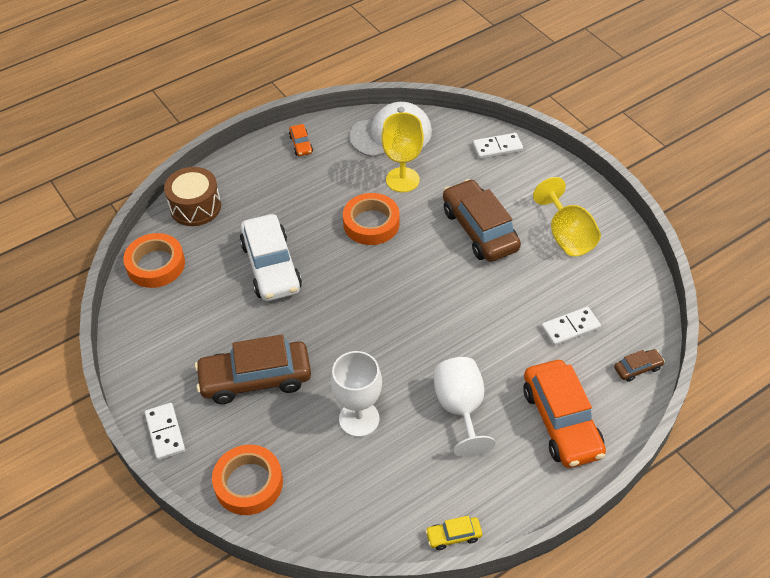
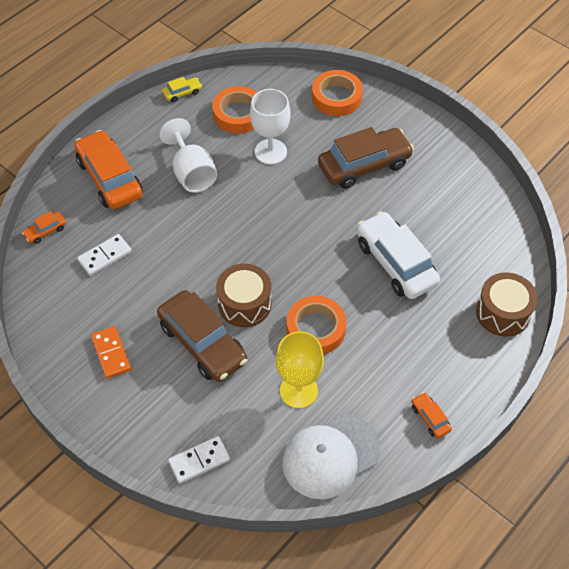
camera: 165 degrees right, 5 degrees up
orange tape [123,233,185,288] -> orange tape moved to [212,86,257,134]
white domino [145,403,185,460] -> none
yellow goblet [533,177,601,256] -> orange domino [91,326,131,379]
brown car [614,349,665,382] -> orange car [22,211,66,244]
none -> brown drum [216,264,272,327]

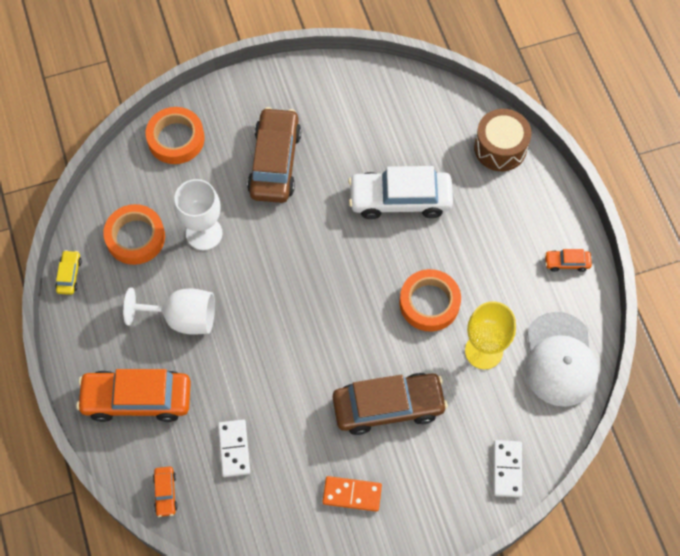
camera: 60 degrees left, 10 degrees up
brown drum [216,264,272,327] -> none

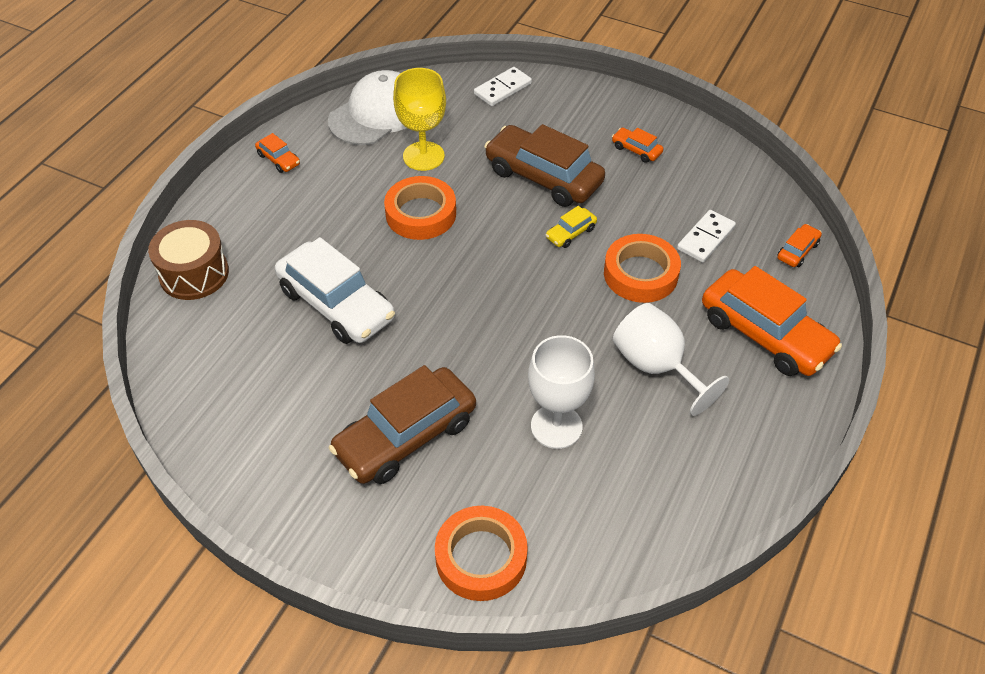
camera: 135 degrees left, 15 degrees down
yellow car [55,250,82,295] -> yellow car moved to [546,206,597,248]
orange tape [103,204,165,265] -> orange tape moved to [604,234,681,303]
orange domino [323,476,382,512] -> orange car [612,128,663,163]

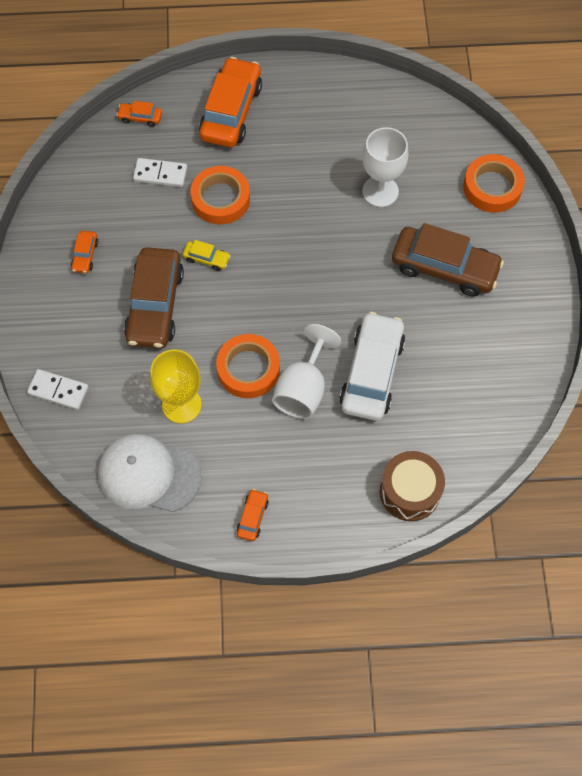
camera: 120 degrees left, 15 degrees up
white goblet [613,303,729,416] -> white goblet moved to [272,324,341,419]

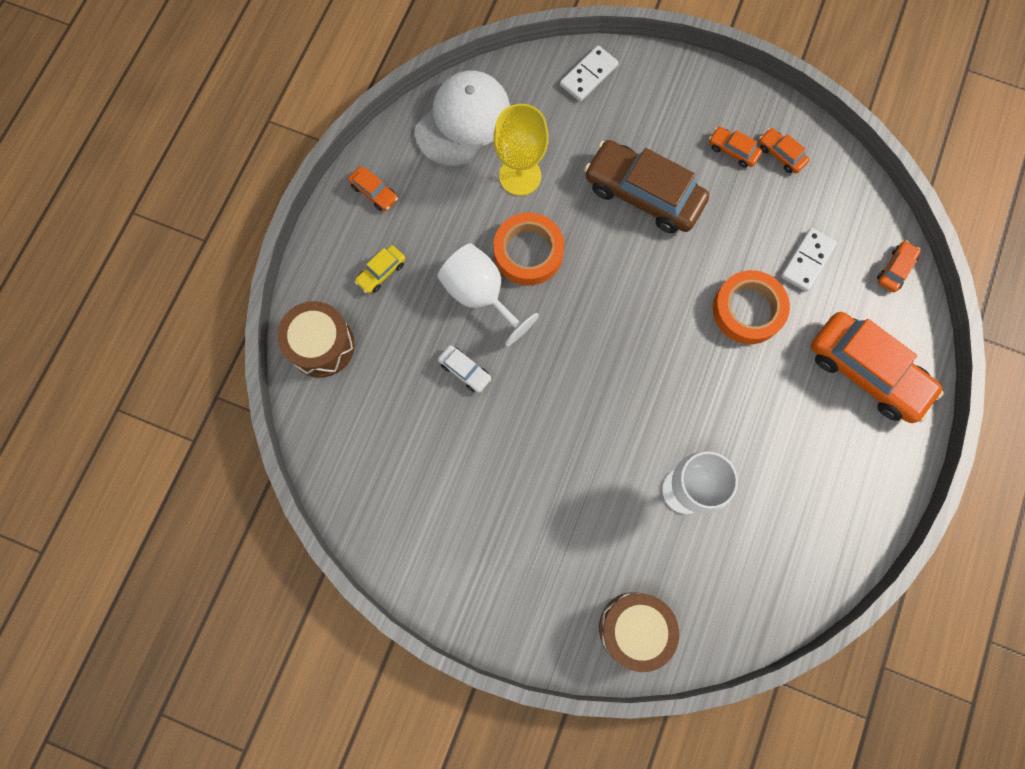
camera: 115 degrees right, 10 degrees up
yellow car [183,240,231,271] -> yellow car moved to [355,245,405,294]
white car [339,312,405,421] -> white car [438,345,492,393], size x0.44
brown car [392,223,504,297] -> none
orange tape [463,154,525,213] -> brown drum [599,592,679,672]
none -> orange car [759,128,809,173]

